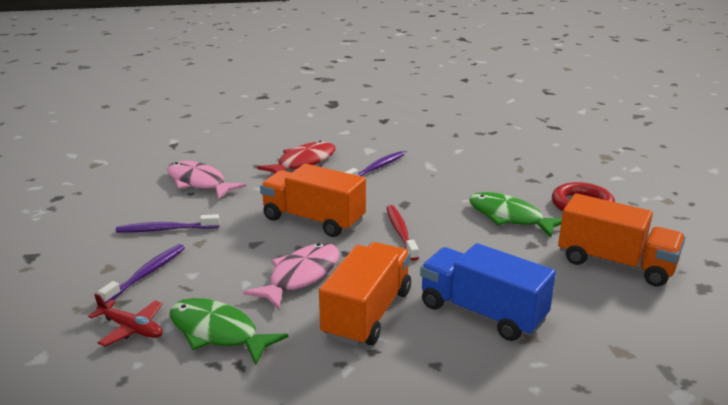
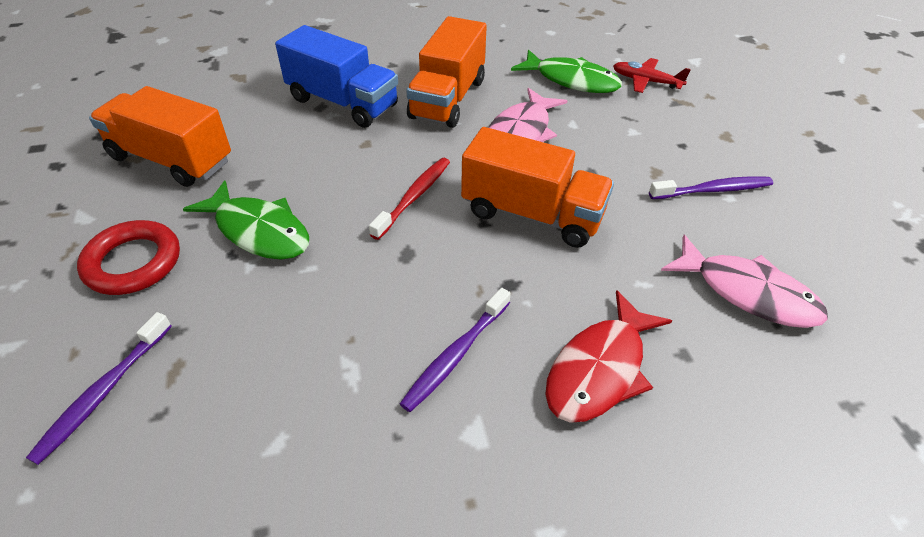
camera: 175 degrees right, 20 degrees up
purple toothbrush [98,244,185,303] -> purple toothbrush moved to [26,312,172,465]
red toothbrush [386,205,419,261] -> red toothbrush turned 135 degrees counterclockwise [369,158,450,240]

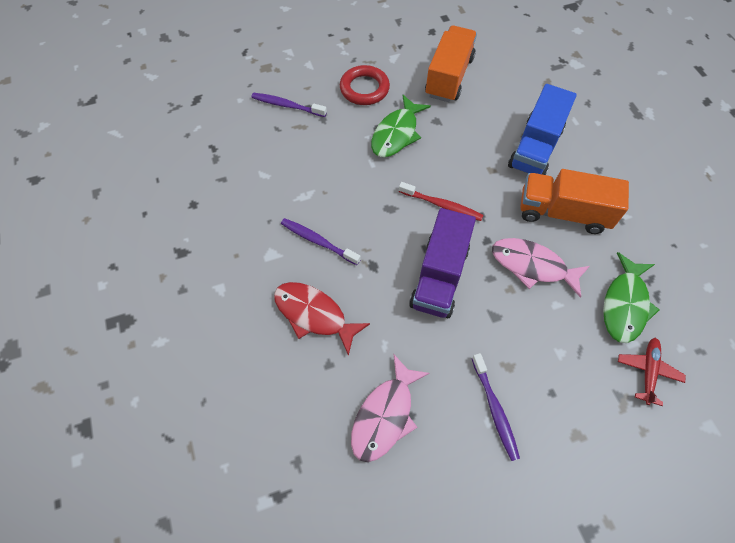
camera: 85 degrees right, 15 degrees up
orange truck [461,127,614,248] -> purple truck [409,208,476,318]

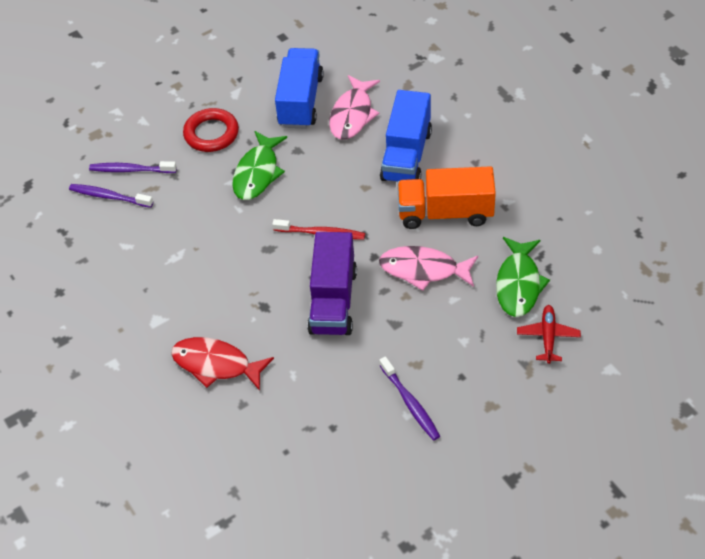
camera: 10 degrees left, 10 degrees down
purple toothbrush [281,218,361,265] -> purple toothbrush moved to [69,184,153,208]
pink fish [351,354,430,462] -> pink fish moved to [329,75,380,140]
orange truck [425,25,477,102] -> blue truck [275,48,324,129]

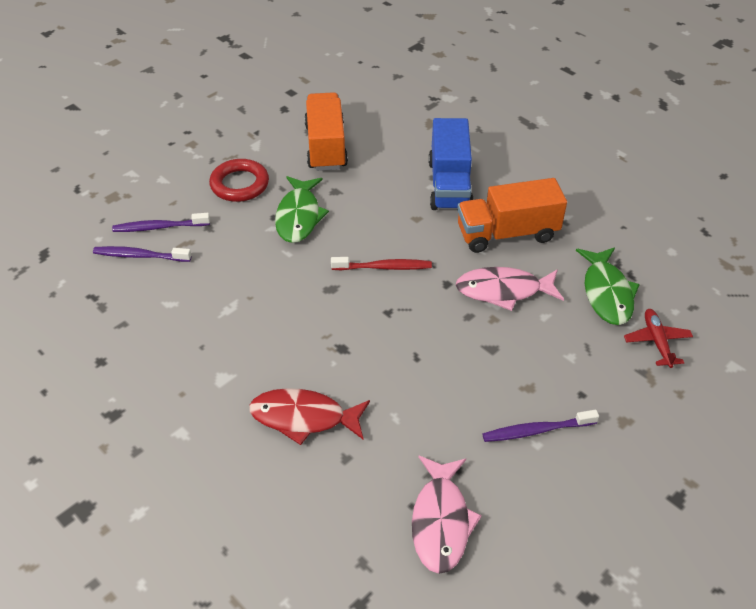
camera: 15 degrees left, 5 degrees down
blue truck [275,48,324,129] -> orange truck [304,92,348,171]
purple truck [307,232,357,335] -> none
pink fish [329,75,380,140] -> pink fish moved to [412,455,482,574]
purple toothbrush [379,357,440,441] -> purple toothbrush turned 120 degrees clockwise [483,410,599,442]

